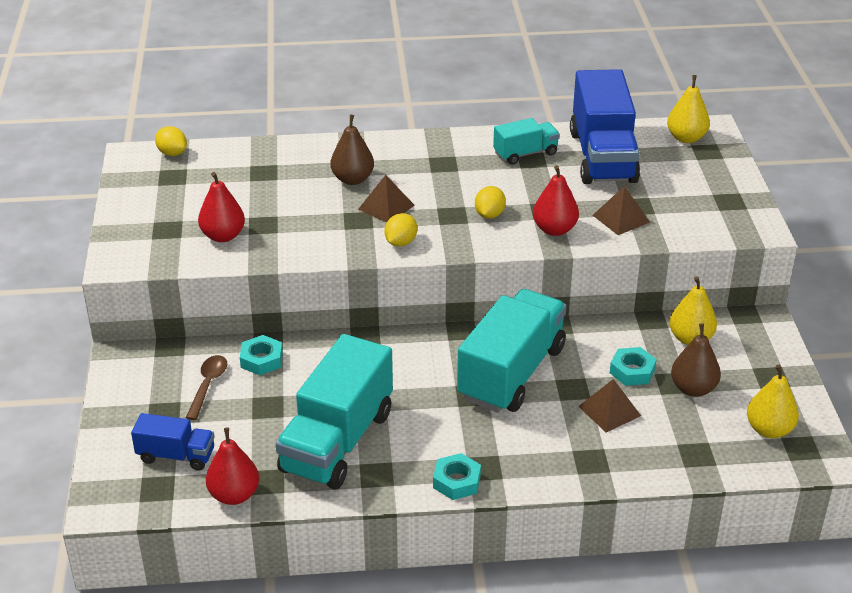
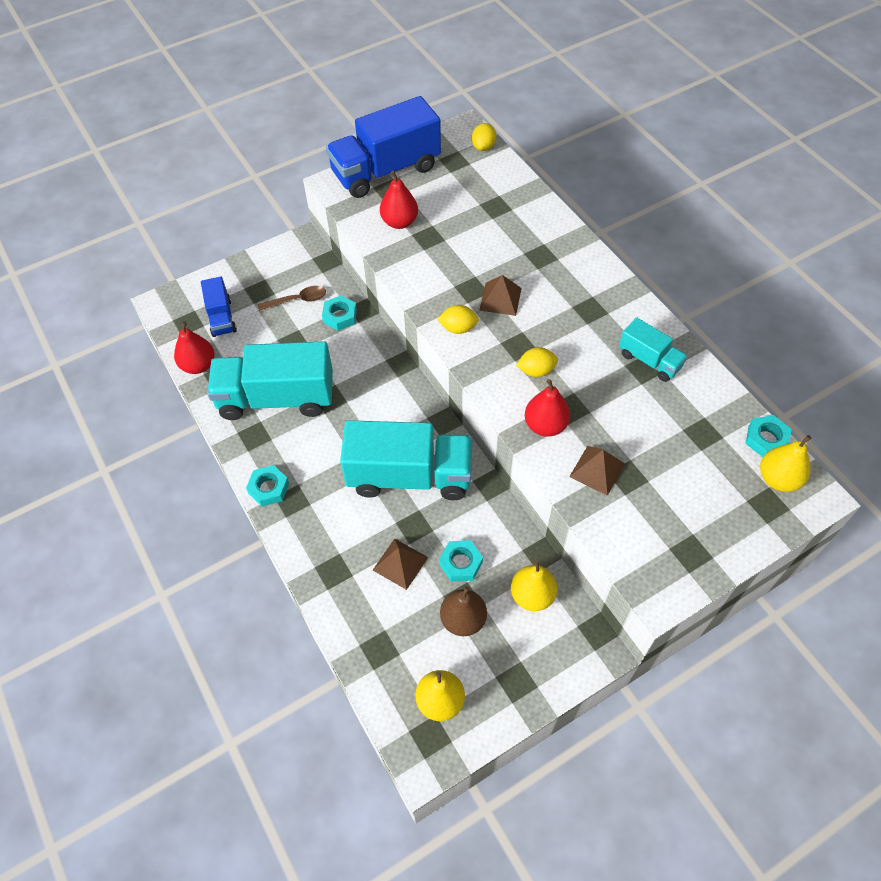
camera: 65 degrees right, 20 degrees up
brown pear [331,115,374,185] -> none
blue truck [570,69,640,184] -> blue truck moved to [326,96,441,198]
none -> turquoise nut [746,415,792,457]

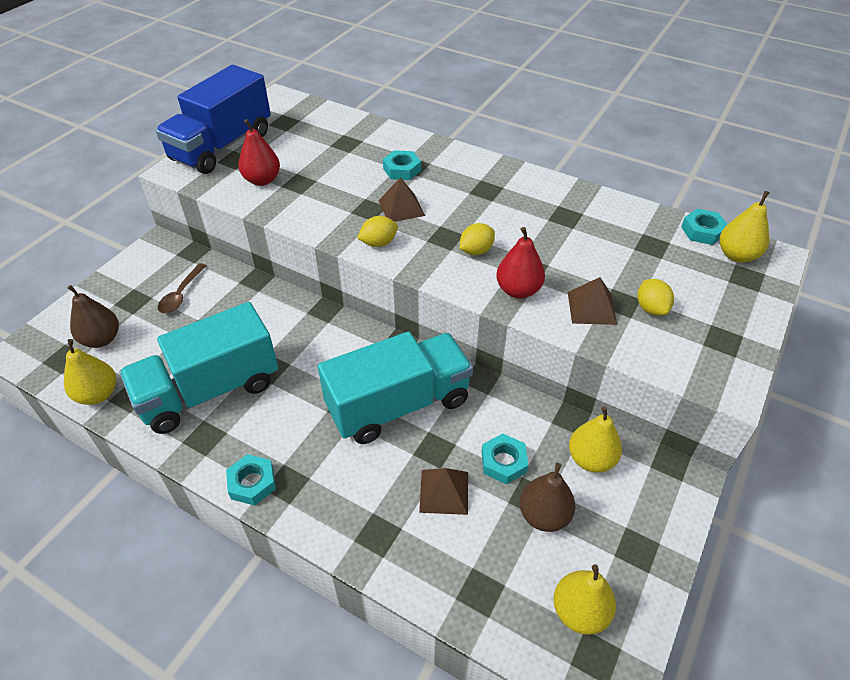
camera: 30 degrees left, 10 degrees down
red pear [174,321,215,374] -> yellow pear [64,339,116,405]
blue truck [201,277,237,337] -> brown pear [68,285,119,348]
brown spoon [258,286,326,311] -> brown spoon turned 150 degrees clockwise [158,263,206,313]
turquoise nut [322,295,357,331] -> turquoise nut moved to [383,150,421,180]
yellow lemon [472,123,496,151] -> yellow lemon moved to [637,279,674,316]
turquoise truck [619,317,688,382] -> none

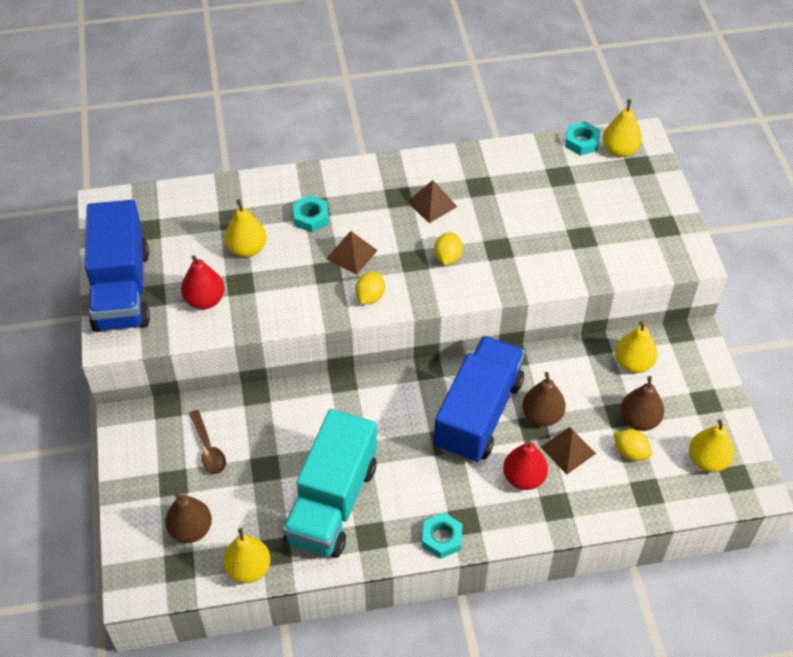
camera: 40 degrees left, 5 degrees up
turquoise truck [318,332,473,444] -> blue truck [434,336,525,463]
turquoise nut [482,433,528,484] -> none
red pear [496,227,545,299] -> red pear moved to [503,440,548,490]
brown pyramid [568,277,617,325] -> brown pyramid moved to [407,180,458,223]
yellow lemon [637,279,674,316] -> yellow lemon moved to [614,429,652,461]
none -> yellow pear [225,199,267,257]
none -> brown pear [522,372,566,426]

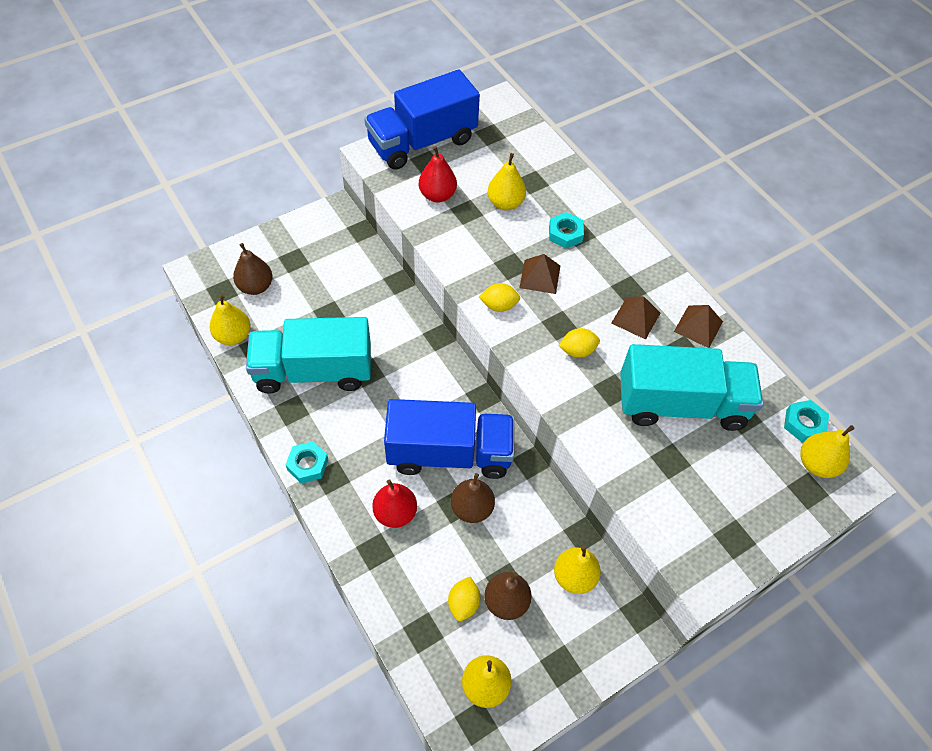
camera: 65 degrees right, 5 degrees up
brown spoon [189,410,226,474] -> none
brown pyramid [541,427,596,474] -> brown pyramid moved to [674,305,723,348]
none -> turquoise truck [620,344,763,431]

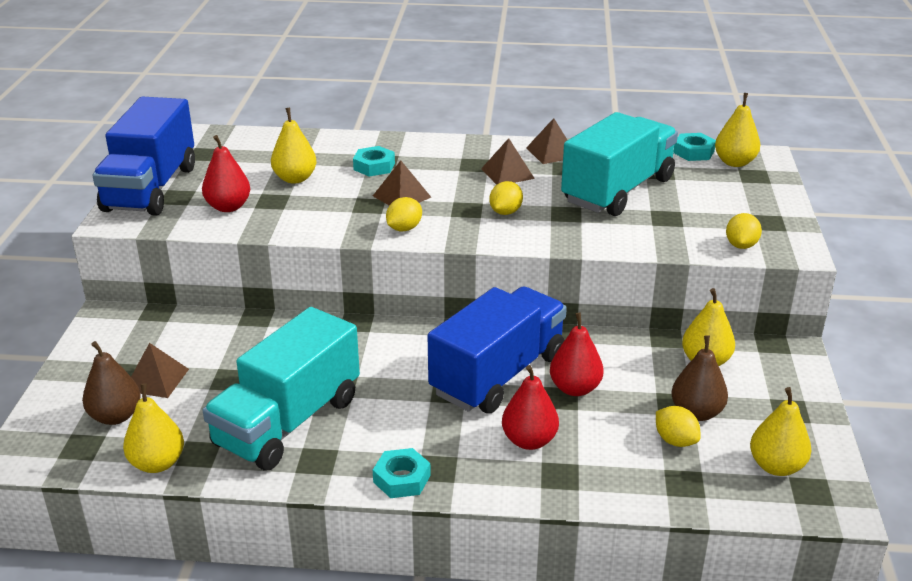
camera: 50 degrees left, 25 degrees down
brown pear [451,473,495,523] -> red pear [550,313,604,396]
none -> brown pyramid [131,343,189,398]
none -> yellow lemon [726,213,762,249]

